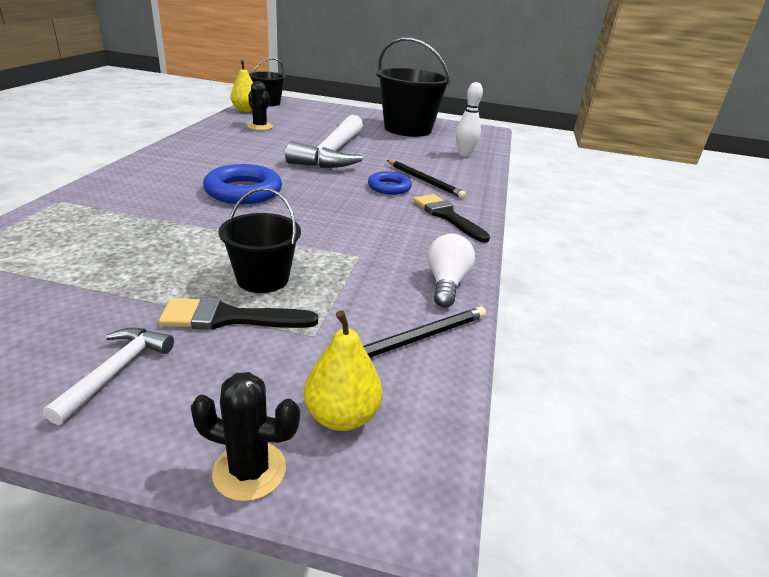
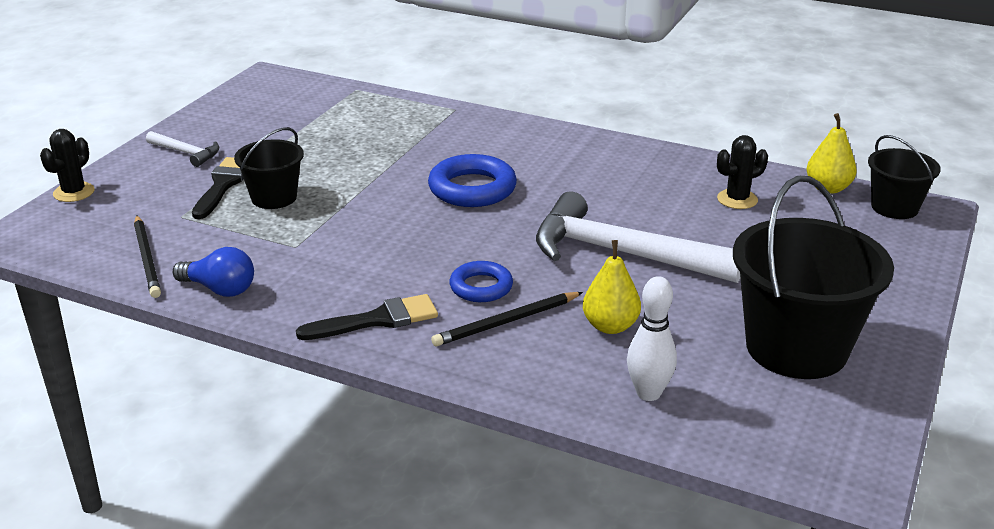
camera: 105 degrees right, 0 degrees up
yellow pear [304,310,382,431] -> yellow pear moved to [583,240,641,334]
white light bulb [427,234,475,307] -> blue light bulb [173,247,254,297]

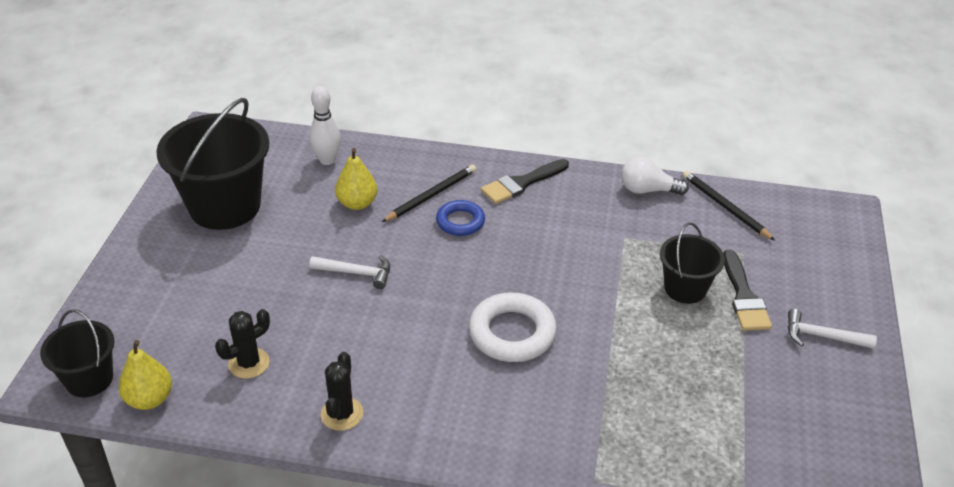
camera: 165 degrees right, 10 degrees up
black cactus [40,129,95,202] -> black cactus moved to [321,352,363,431]
blue light bulb [173,247,254,297] -> white light bulb [621,157,689,195]
blue ring [428,154,517,207] -> white ring [469,292,557,362]
white hammer [536,191,740,283] -> white hammer [309,255,390,289], size x0.46

